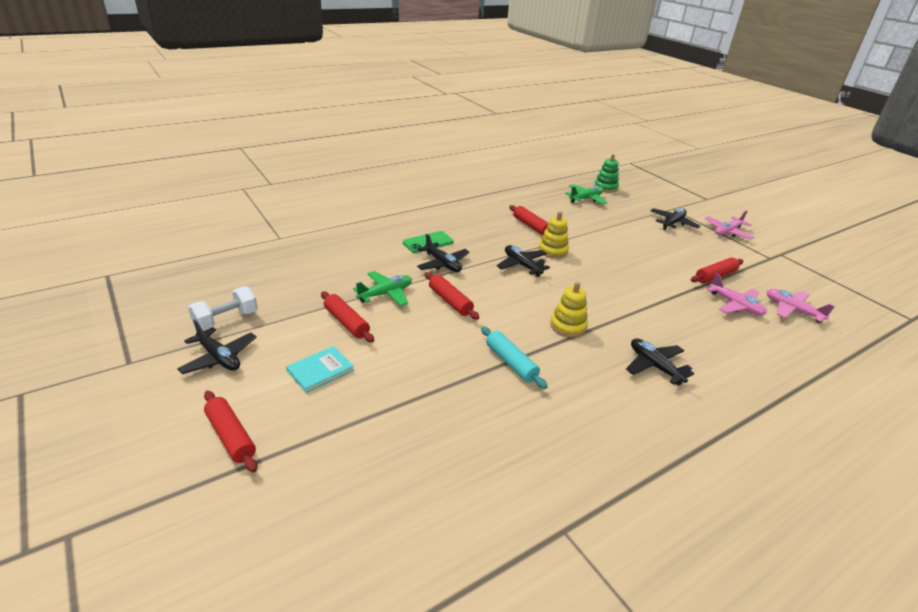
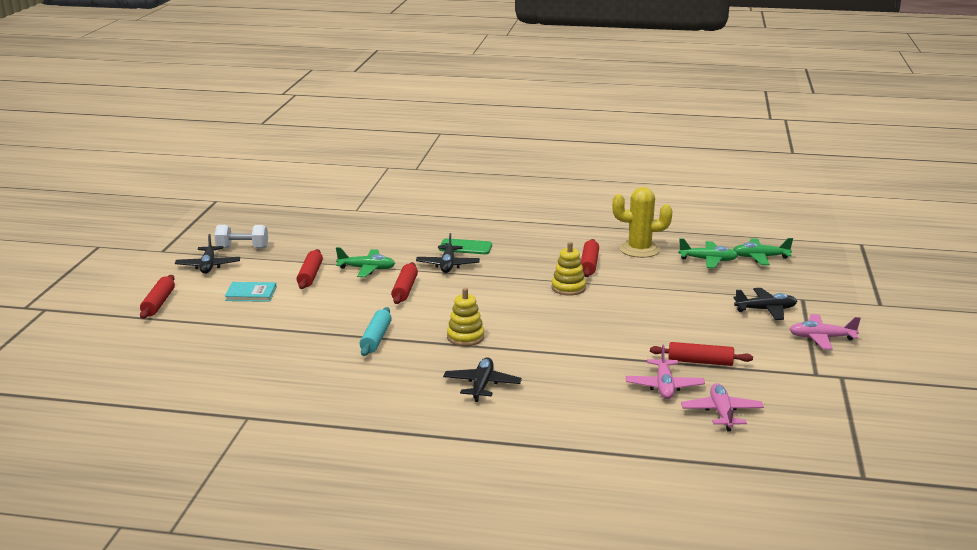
camera: 45 degrees right, 10 degrees down
black plane [497,245,550,277] -> none
green stacking toy [594,154,619,193] -> green plane [733,238,793,265]
none -> yellow cactus [612,187,672,258]

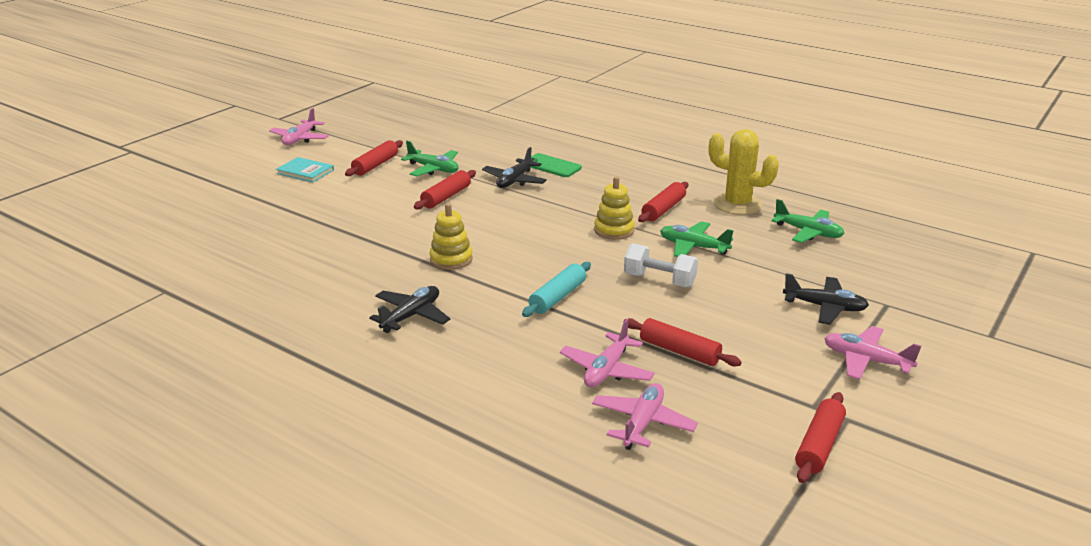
camera: 25 degrees right, 5 degrees up
red rolling pin [140,275,175,319] -> red rolling pin moved to [795,392,846,483]
black plane [175,234,240,274] -> pink plane [269,108,329,145]
white dumbbell [214,225,268,248] -> white dumbbell moved to [624,243,698,287]
turquoise rolling pin [359,307,392,356] -> turquoise rolling pin moved to [522,262,591,317]
green plane [733,238,793,265] -> green plane moved to [660,221,734,257]

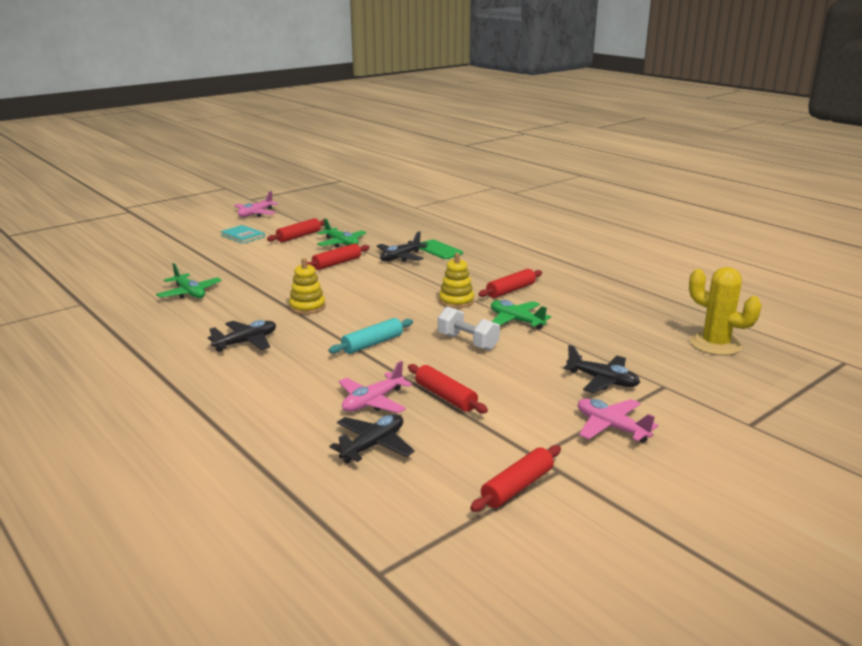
camera: 15 degrees right, 5 degrees down
pink plane [592,383,698,450] -> black plane [329,414,415,464]
yellow cactus [709,129,779,215] -> yellow cactus moved to [689,267,762,356]
green plane [772,199,845,243] -> green plane moved to [156,263,222,298]

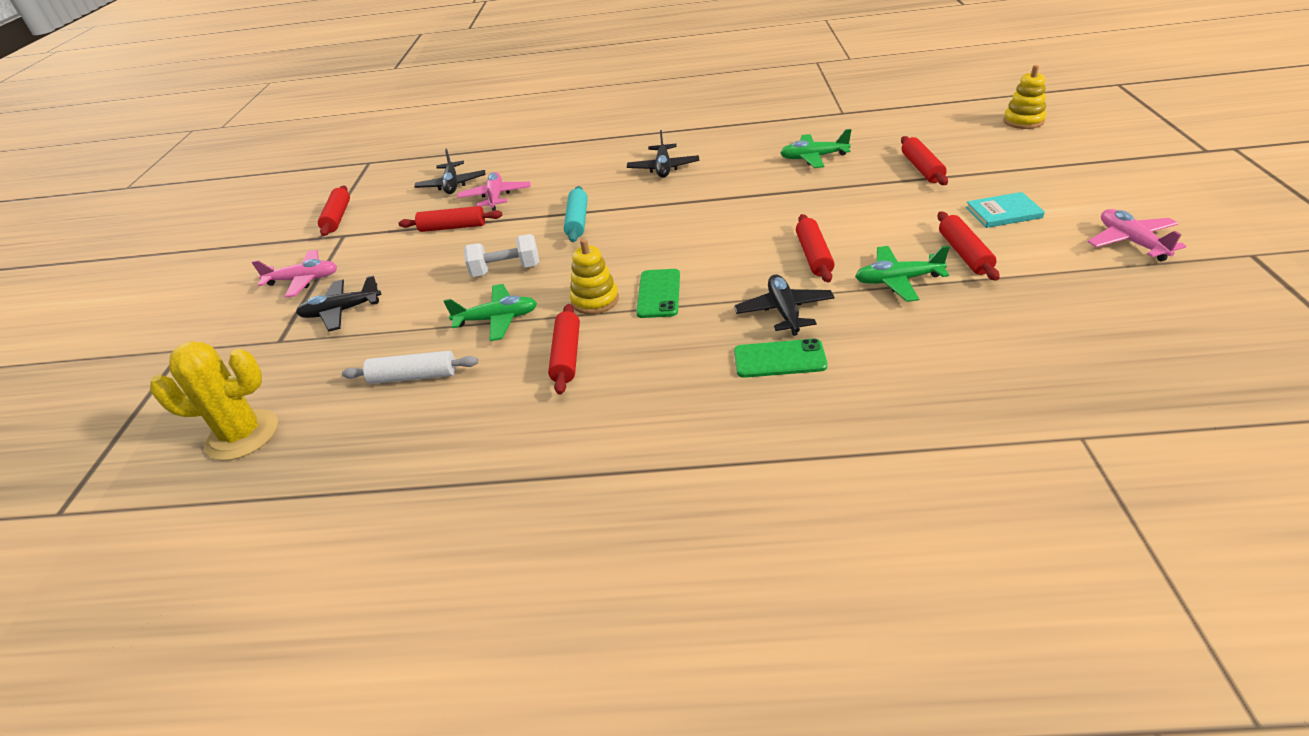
camera: 135 degrees right, 15 degrees up
yellow stacking toy [289,258,325,314] -> yellow stacking toy moved to [1003,65,1046,129]
none -> white rolling pin [342,351,478,384]
none -> green phone [636,269,680,318]
none -> red rolling pin [901,136,948,185]

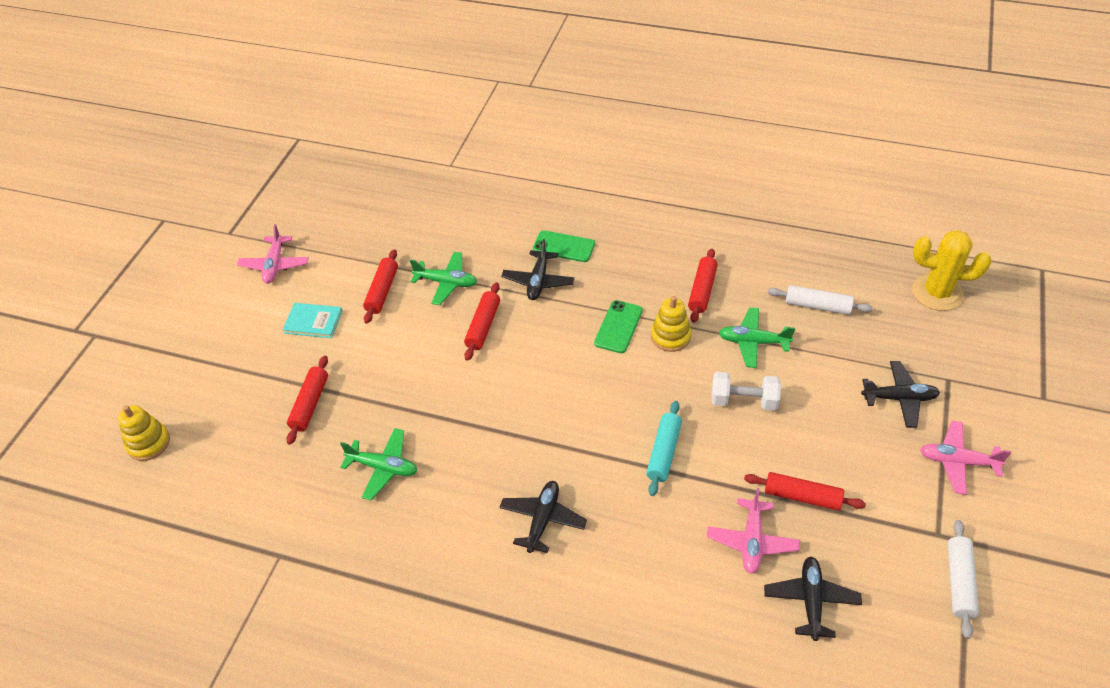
camera: 165 degrees left, 10 degrees up
red rolling pin [318,186,350,236] -> white rolling pin [948,520,979,639]

